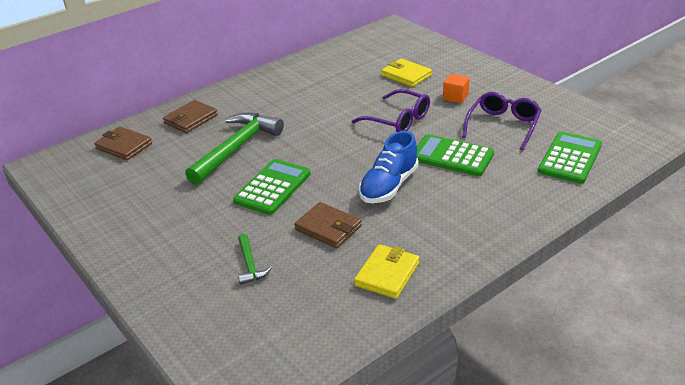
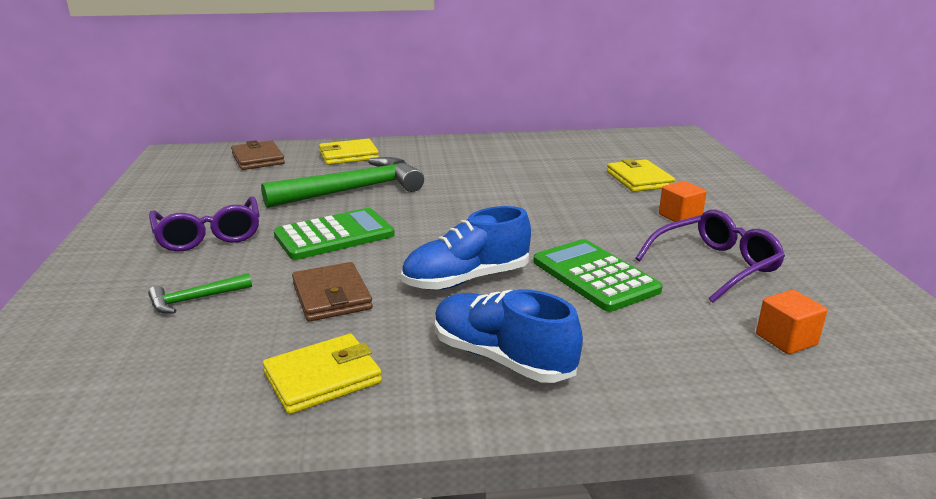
camera: 30 degrees right, 10 degrees down
brown wallet [163,100,218,133] -> yellow wallet [319,139,379,165]
green hammer [238,234,272,285] -> green hammer turned 45 degrees clockwise [148,273,252,314]
purple glasses [352,89,430,132] -> purple glasses moved to [149,196,260,252]
green calculator [538,132,602,184] -> orange cube [756,290,827,354]
none -> blue shoe [435,289,583,383]

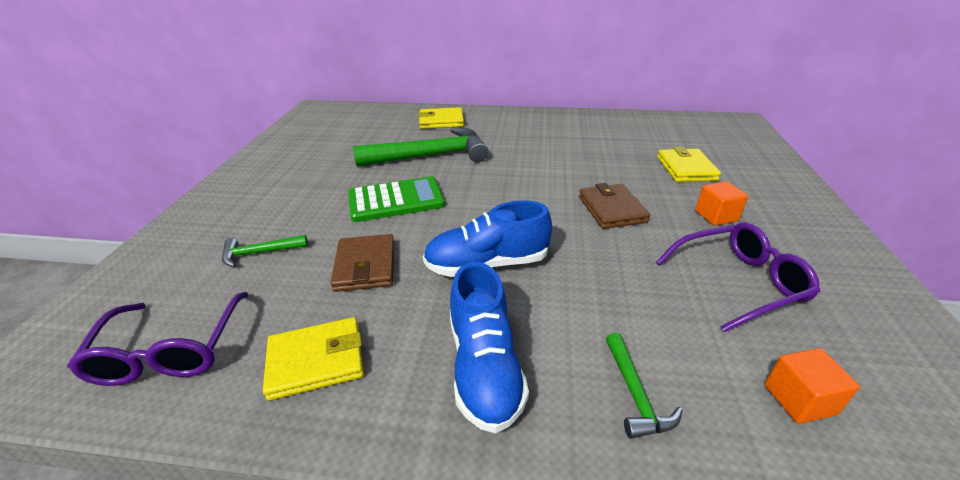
camera: 15 degrees right, 10 degrees up
purple glasses [149,196,260,252] -> purple glasses moved to [67,292,248,386]
brown wallet [231,140,285,170] -> brown wallet moved to [579,183,650,229]
blue shoe [435,289,583,383] -> blue shoe turned 150 degrees counterclockwise [450,262,529,433]
green calculator [533,239,663,312] -> none
none -> green hammer [606,333,683,439]

